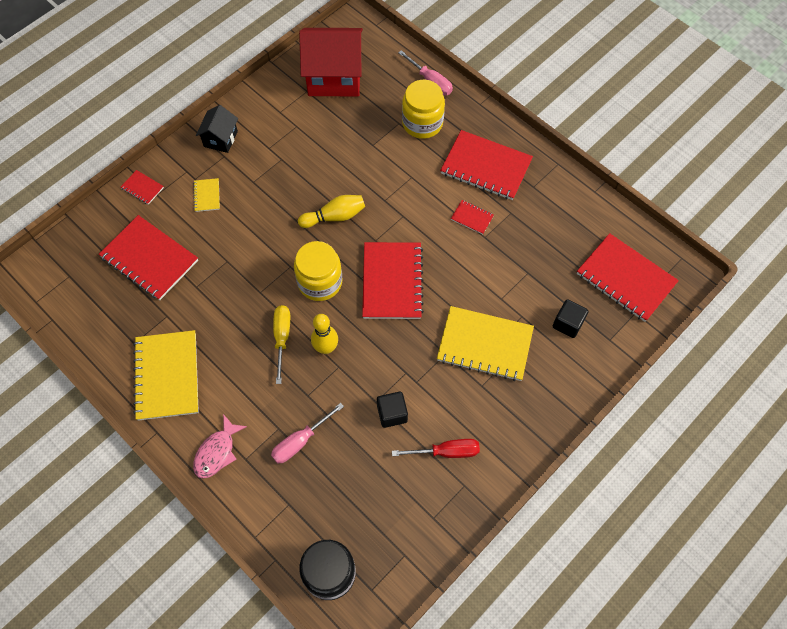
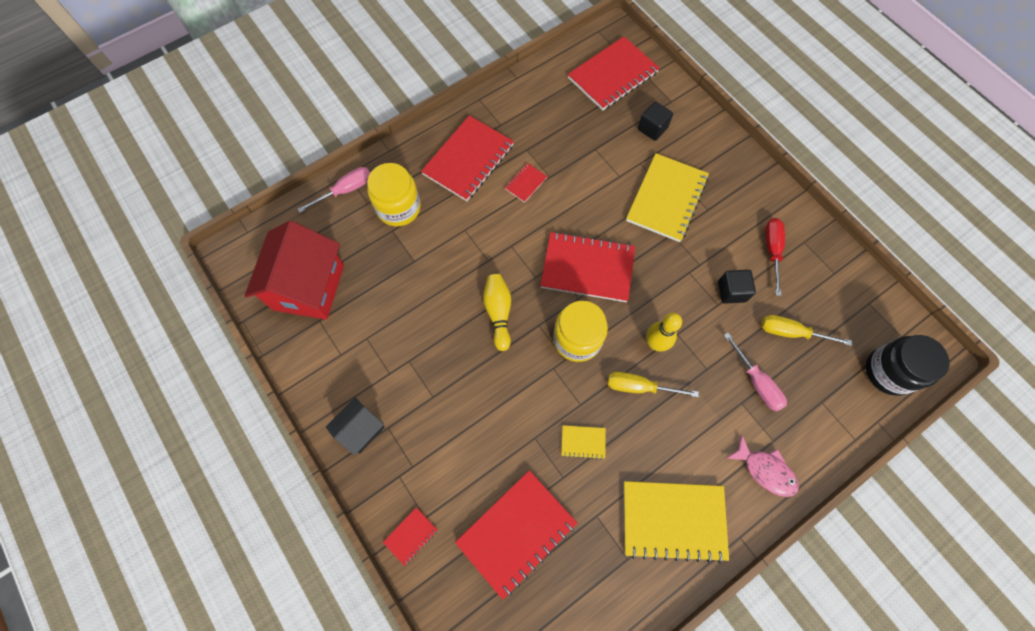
camera: 80 degrees left, 5 degrees up
yellow notebook [193,178,220,212] -> yellow notebook moved to [561,425,606,460]
black house [196,105,238,153] -> black house turned 75 degrees counterclockwise [326,397,385,455]
none -> yellow screwdriver [761,315,852,346]

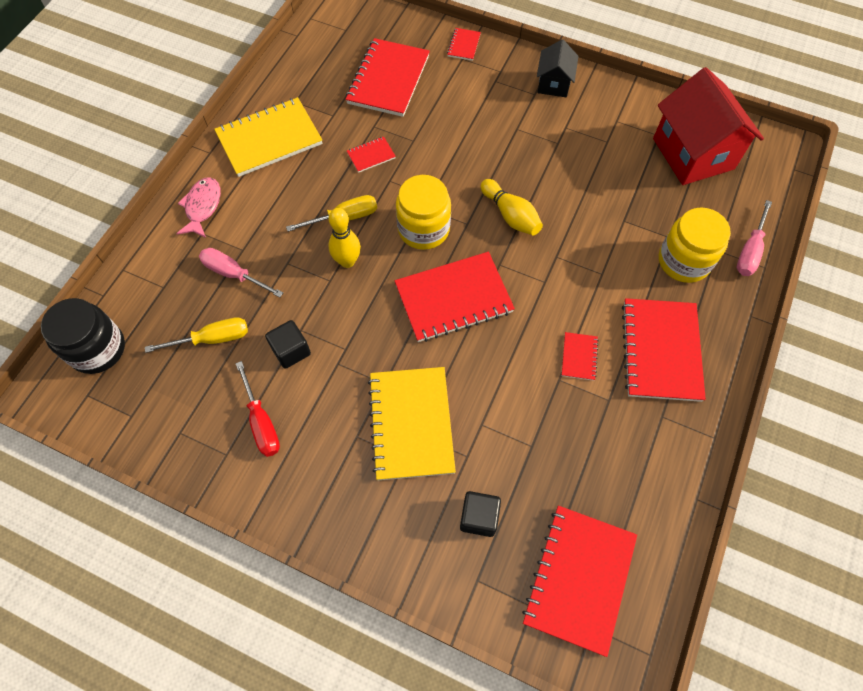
camera: 150 degrees right, 5 degrees down
yellow notebook [561,425,606,460] -> red notebook [347,137,396,173]
pink fish [726,434,799,497] -> pink fish turned 90 degrees clockwise [176,177,221,238]

